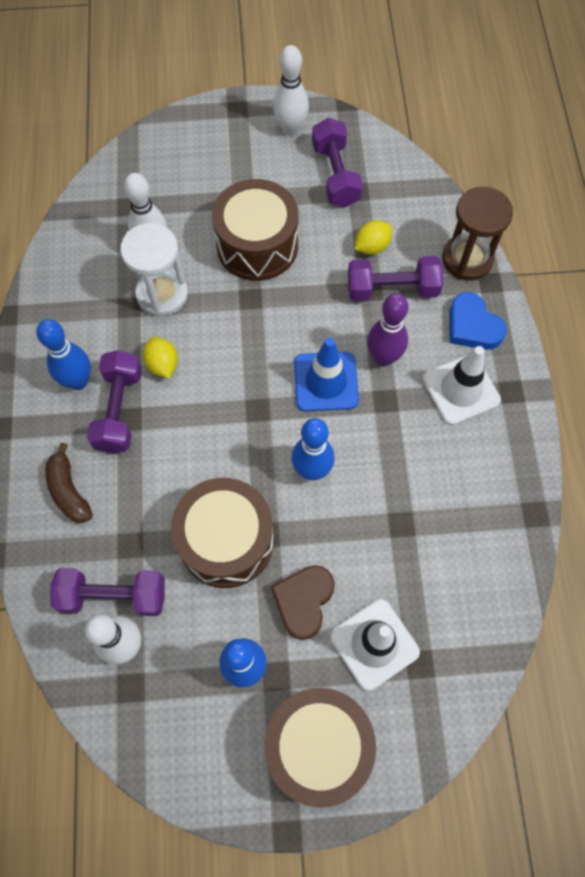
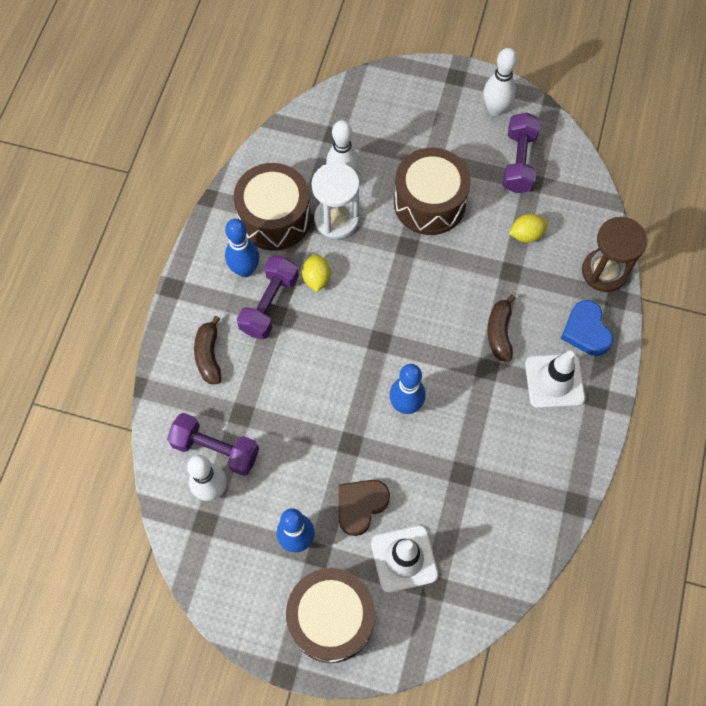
camera: 20 degrees right, 0 degrees up
brown drum [171,478,274,588] -> brown drum moved to [234,163,311,251]
blue traffic cone [294,338,359,411] -> none
purple dumbbell [348,256,443,301] -> none
purple bowling pin [367,293,409,366] -> brown banana [488,295,516,362]

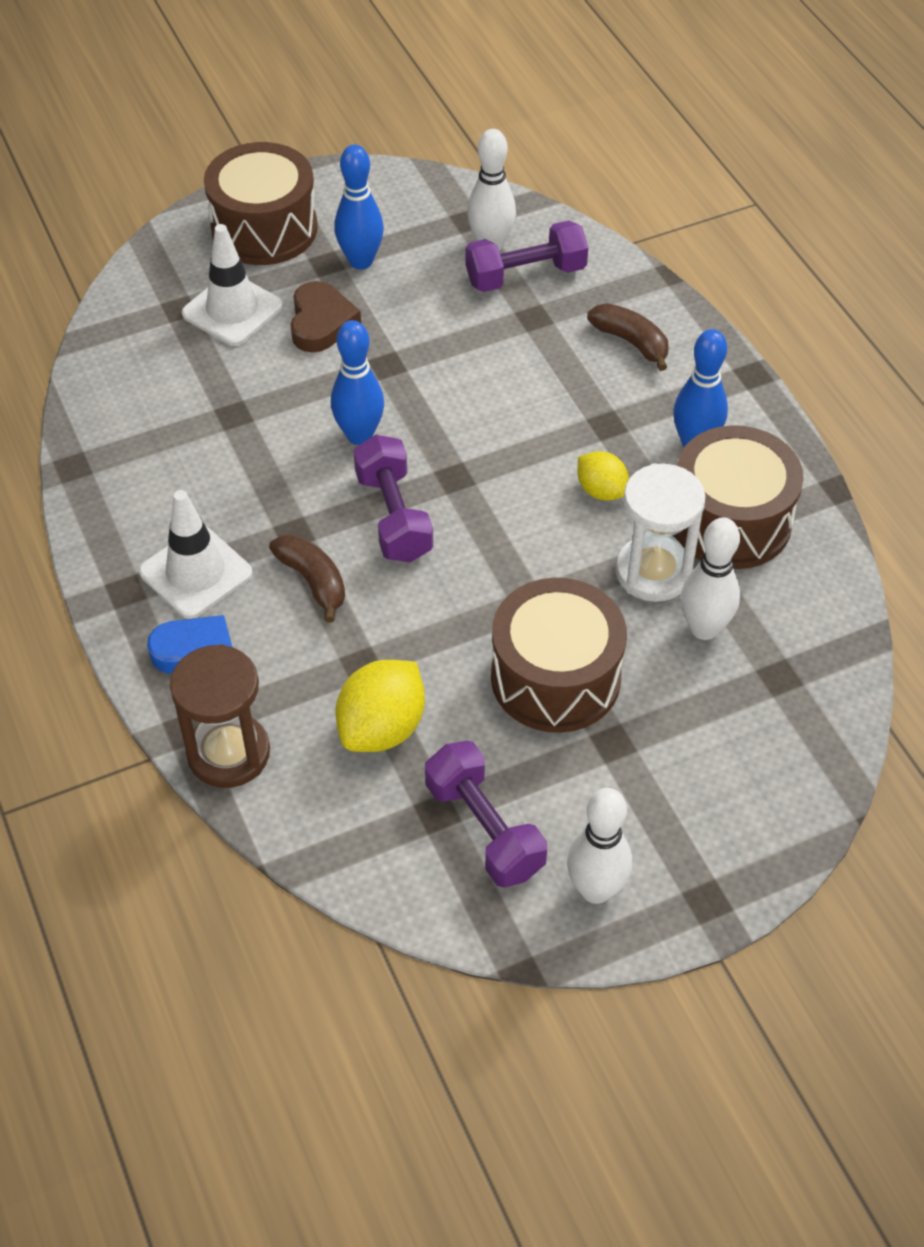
camera: 140 degrees right, 15 degrees down
purple dumbbell [237,256,299,339] -> purple dumbbell moved to [353,435,433,562]
yellow lemon [509,214,548,243] -> yellow lemon [336,660,425,752], size x1.62

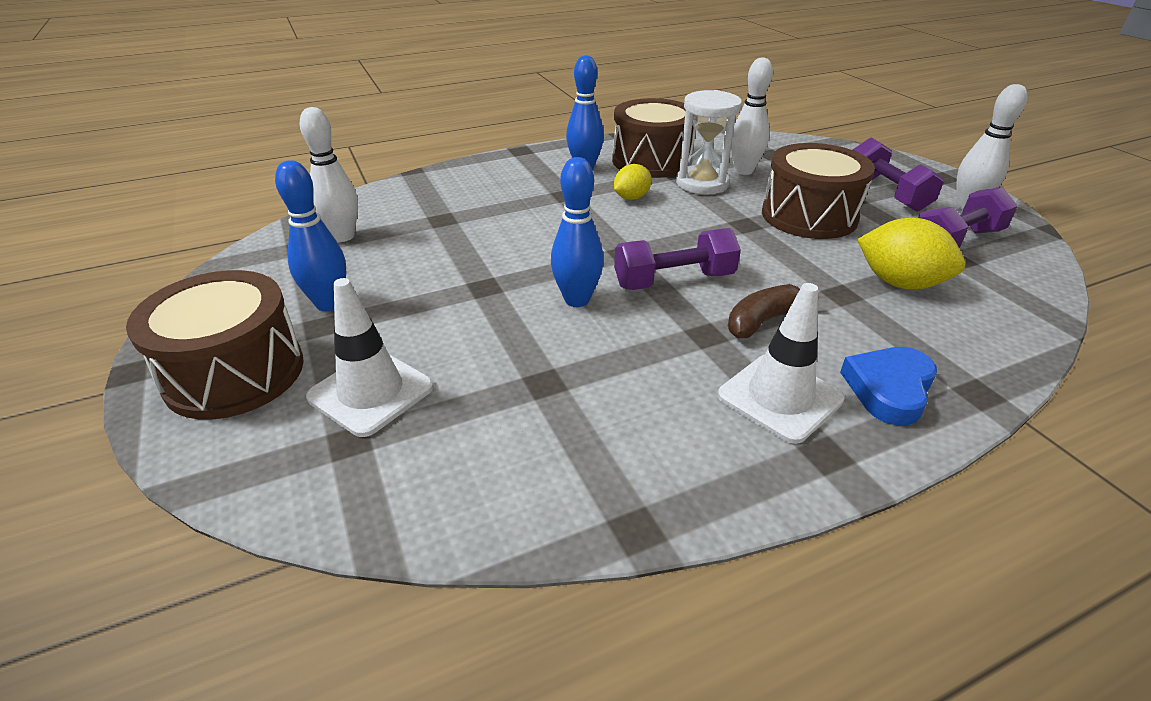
camera: 90 degrees left, 15 degrees down
brown hourglass [170,644,270,788] -> none
brown heart [290,281,361,352] -> none
purple dumbbell [465,220,588,292] -> purple dumbbell moved to [853,138,944,212]
brown banana [587,303,669,371] -> none

